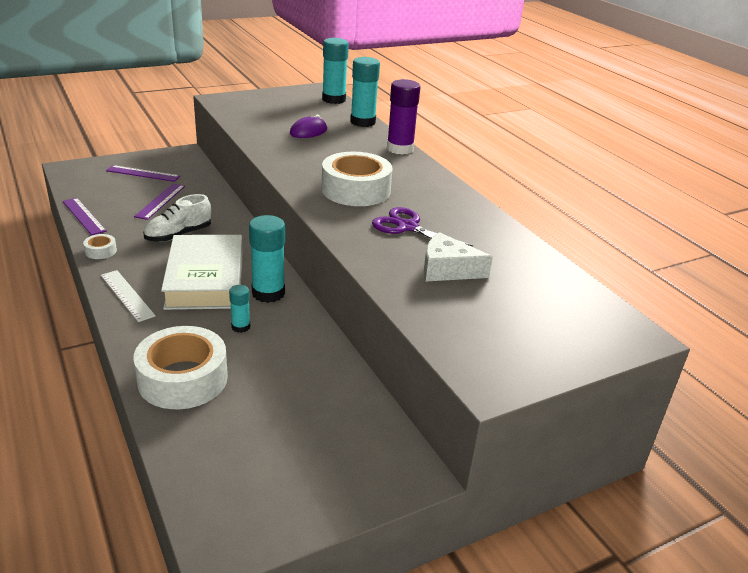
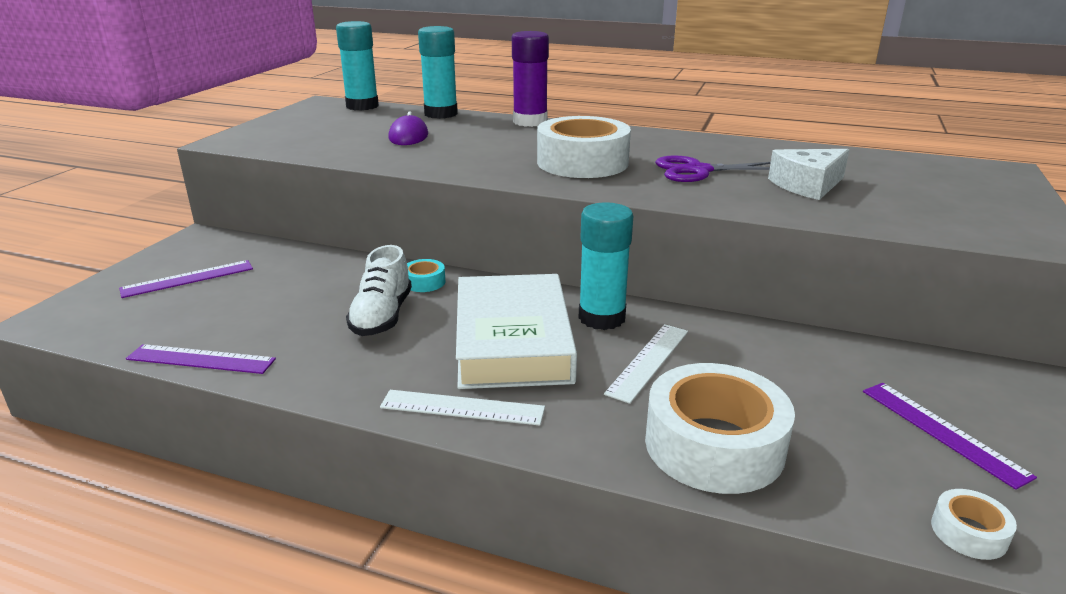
camera: 40 degrees left, 5 degrees down
white tape [83,234,117,259] -> white tape moved to [931,489,1017,560]
purple ruler [134,184,185,220] -> purple ruler moved to [863,383,1037,490]
white book [161,235,243,310] -> white book turned 45 degrees clockwise [456,274,577,389]
turquoise glue stick [229,285,250,333] -> white ruler [604,324,688,404]
none -> turquoise tape [407,259,445,292]

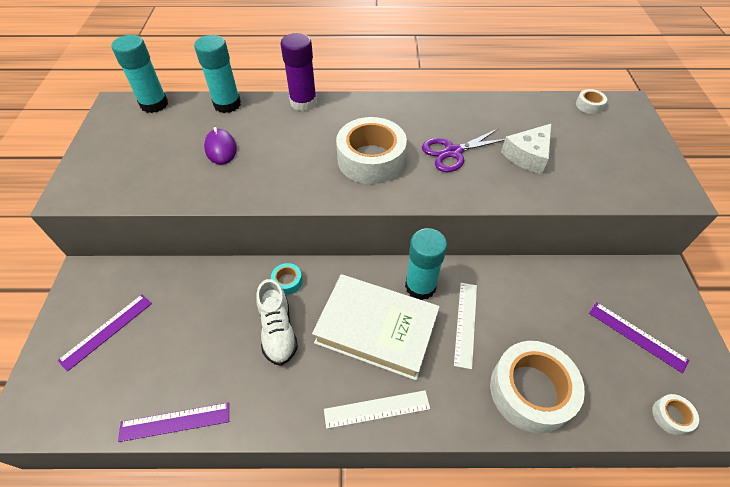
camera: 20 degrees left, 25 degrees up
white book [456,274,577,389] -> white book turned 45 degrees counterclockwise [312,274,440,381]
none -> white tape [576,89,607,114]

